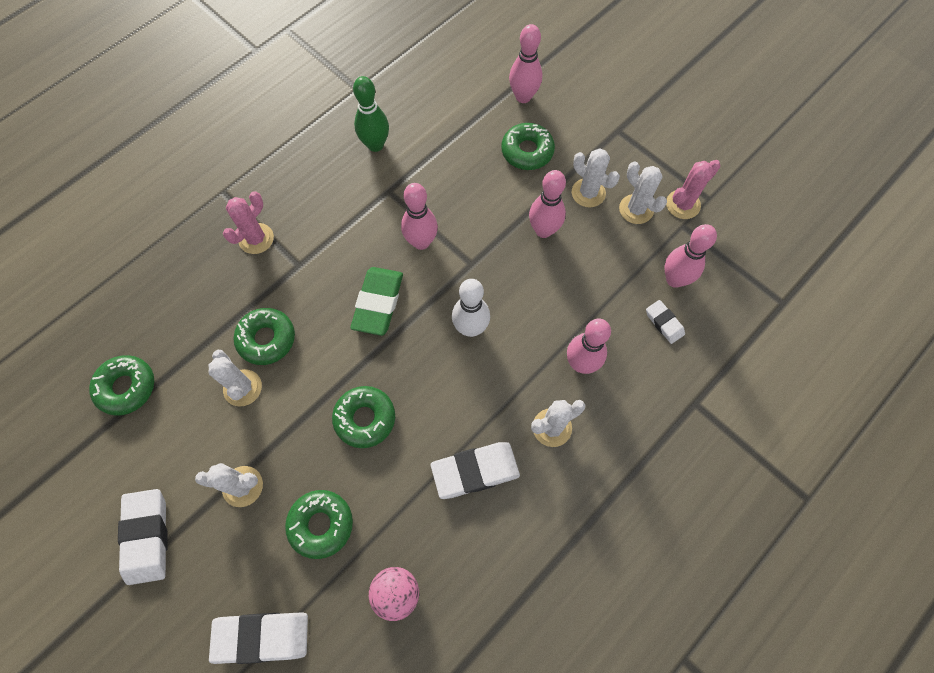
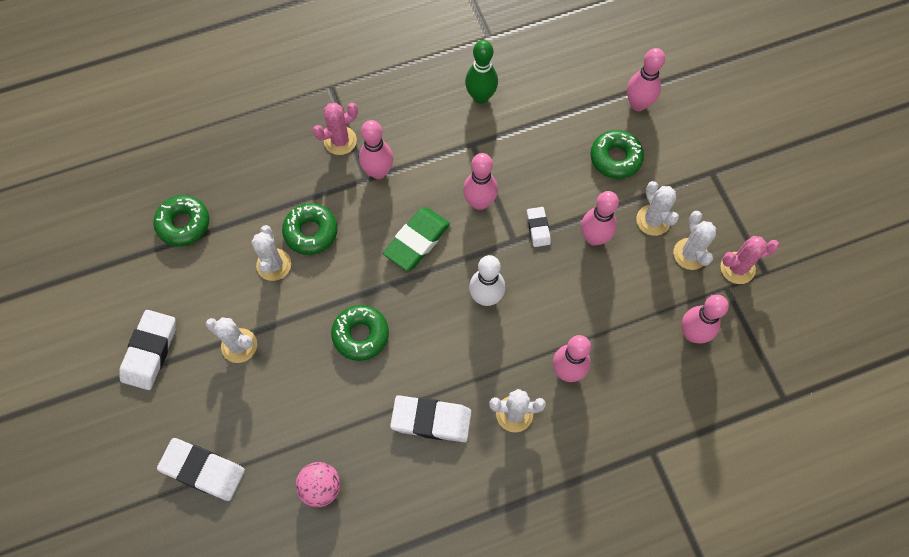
camera: 25 degrees right, 0 degrees up
green donut [285,490,353,559] -> none
white eraser [646,300,685,344] -> white eraser moved to [527,207,551,247]
none -> pink bowling pin [359,120,393,179]

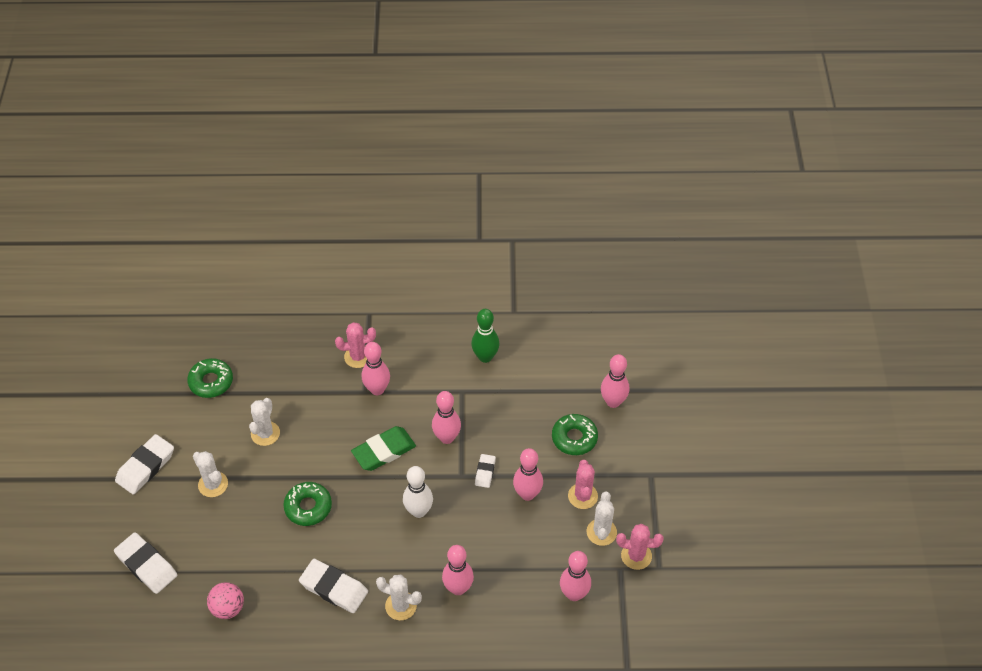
camera: 20 degrees right, 15 degrees down
green donut [282,203,337,255] -> none
white cactus [636,181,679,236] -> pink cactus [568,460,598,509]

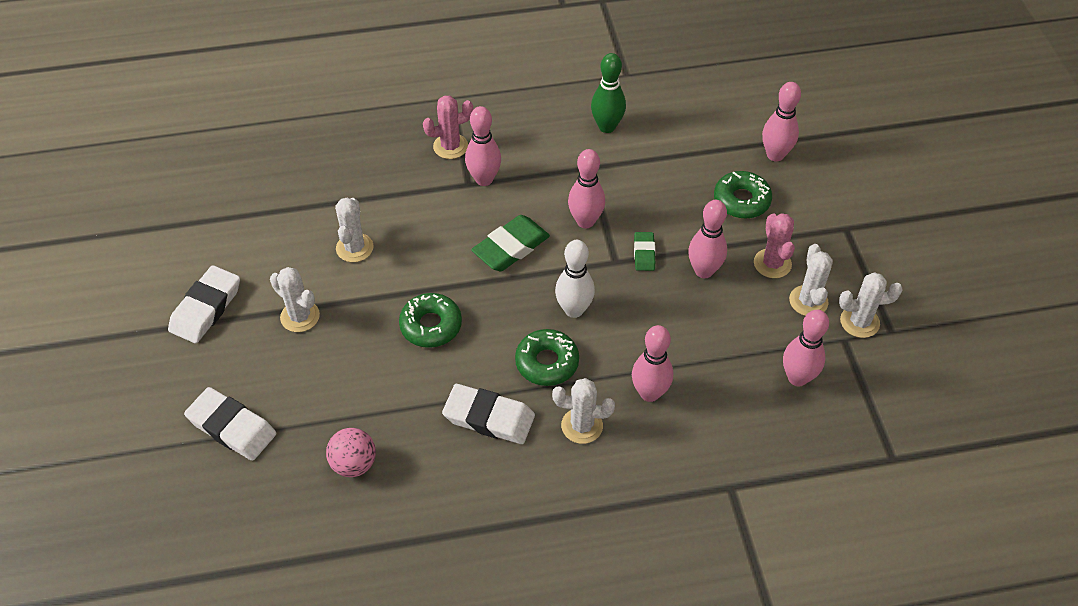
camera: 10 degrees left, 0 degrees up
green donut [187,358,233,398] -> green donut moved to [515,329,579,386]
white eraser [475,454,496,488] -> green eraser [634,232,655,271]
pink cactus [616,524,664,570] -> white cactus [839,272,903,338]

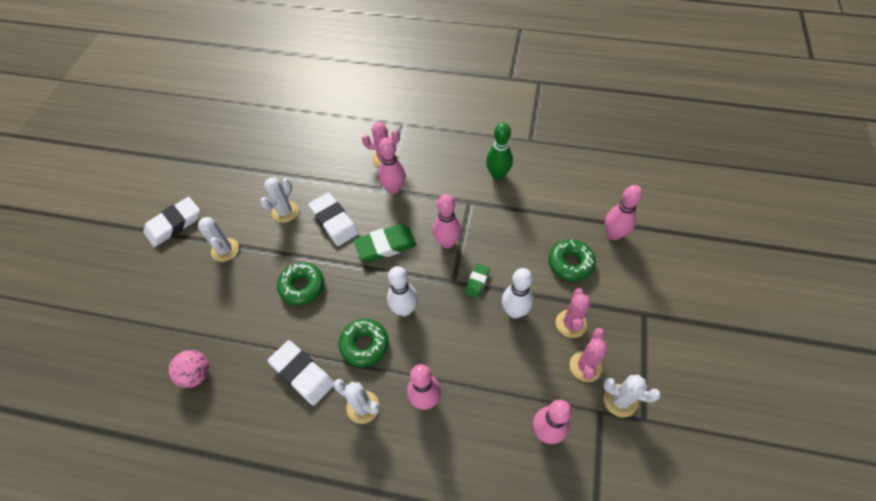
camera: 25 degrees right, 5 degrees up
white eraser [184,387,276,461] -> white eraser moved to [308,193,358,246]
pink bowling pin [688,200,727,278] -> white bowling pin [502,268,533,318]
white cactus [789,244,833,316] -> pink cactus [570,328,608,382]

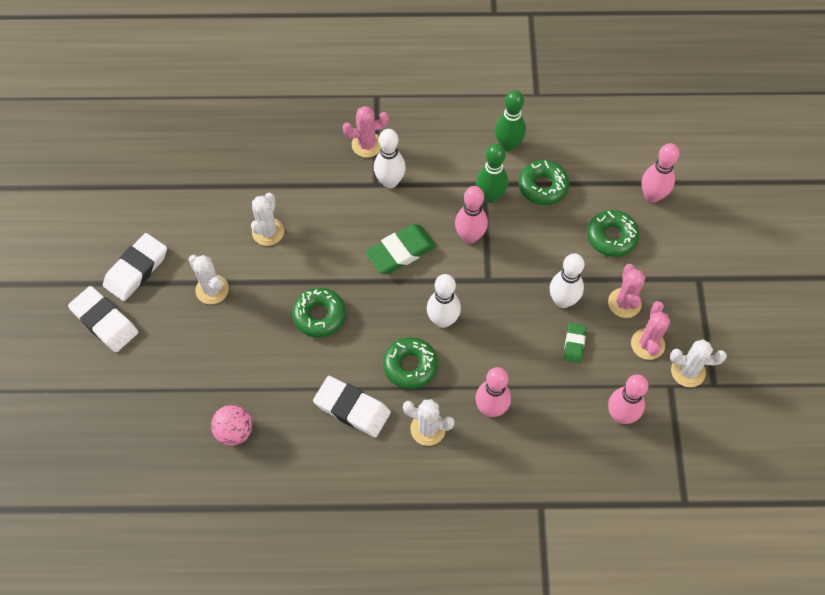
camera: 15 degrees left, 5 degrees up
white eraser [308,193,358,246] -> white eraser moved to [68,286,138,352]
pink bowling pin [378,137,405,194] -> white bowling pin [374,129,406,188]
green eraser [464,264,490,298] -> green eraser moved to [564,323,586,363]
none -> green bowling pin [476,144,508,203]
none -> green donut [518,160,569,205]

